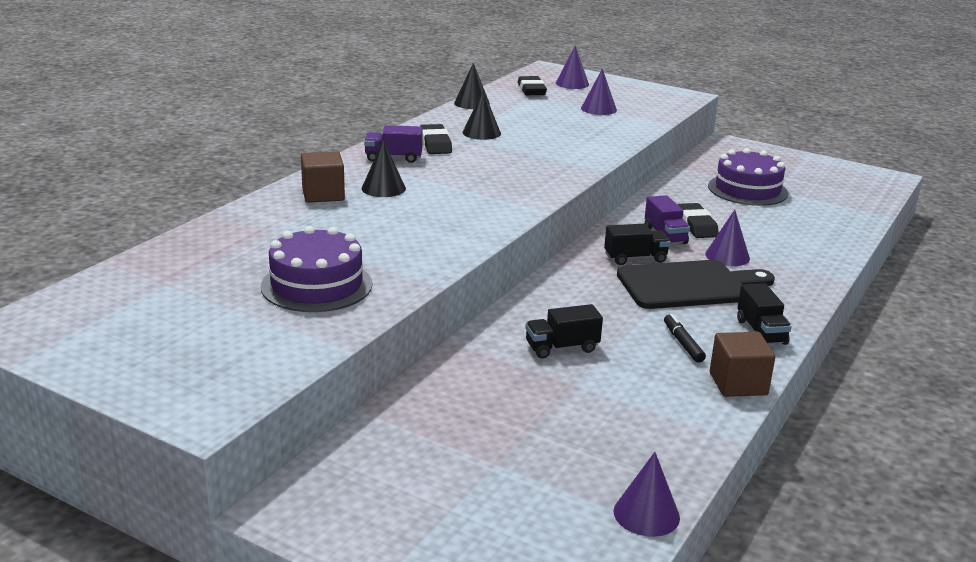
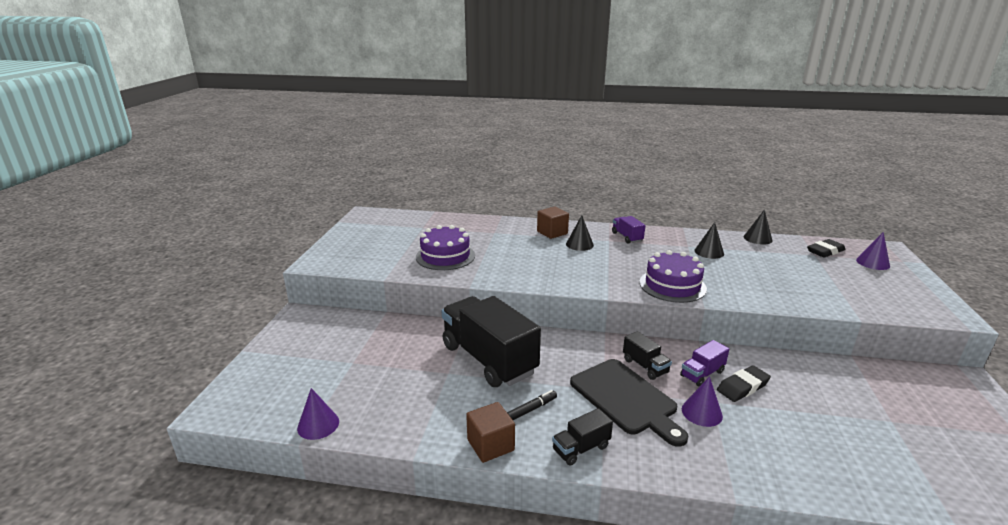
camera: 70 degrees right, 0 degrees up
black eraser [420,124,452,154] -> none
black truck [525,304,603,359] -> black truck [442,296,541,387], size x2.28
purple cone [581,68,617,115] -> none
purple cake [708,148,788,206] -> purple cake moved to [639,250,707,303]

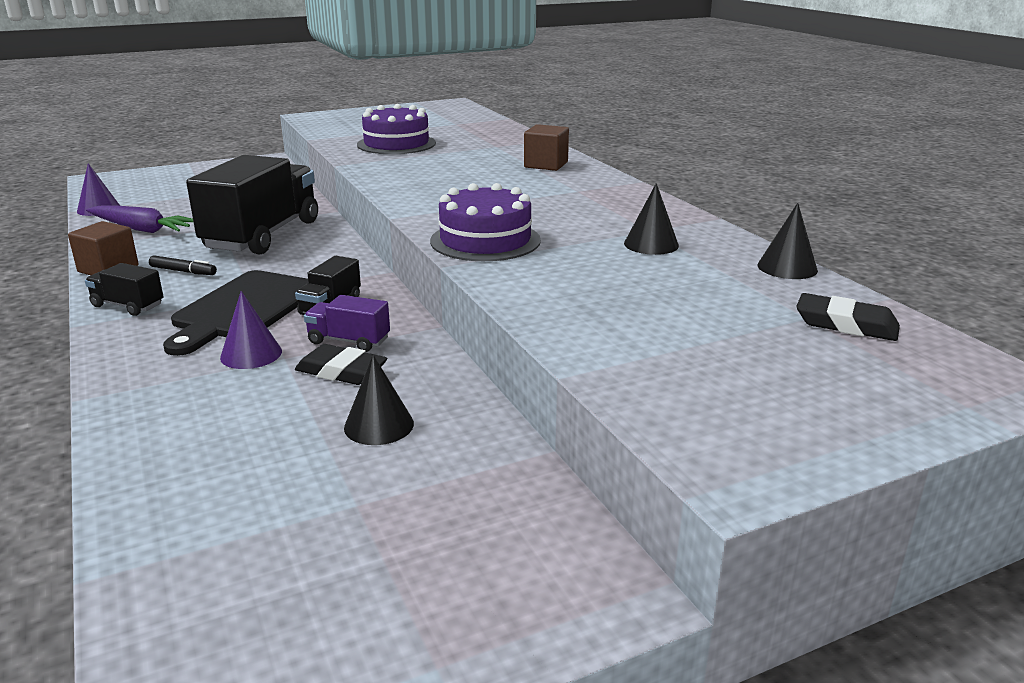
camera: 55 degrees right, 0 degrees up
black cone [566,215,594,251] -> black cone moved to [344,355,414,445]
purple truck [612,216,646,243] -> none
purple cone [856,232,890,270] -> none
none -> purple carrot [86,205,193,233]

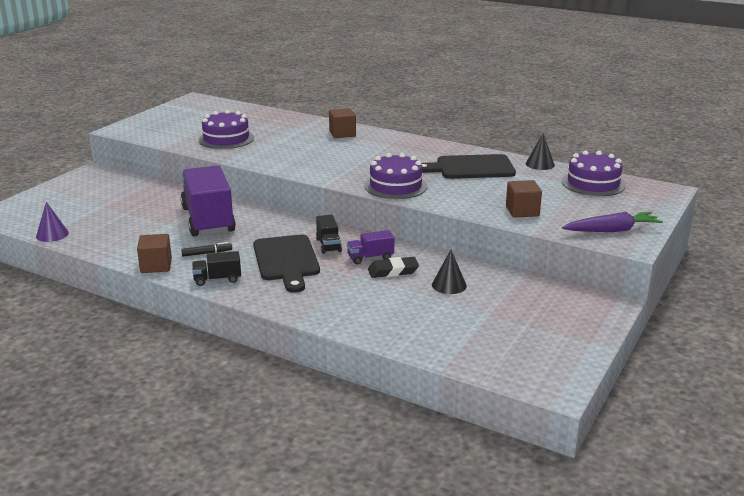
camera: 35 degrees left, 0 degrees up
purple carrot [86,205,193,233] -> purple carrot moved to [562,212,663,232]
black truck [186,155,318,255] -> purple truck [180,165,236,236]
purple cone [220,291,282,369] -> none
black cone [624,183,679,255] -> black cutting board [422,154,516,179]
black eraser [796,293,900,341] -> purple cake [562,151,626,196]
none -> brown cube [506,180,542,218]

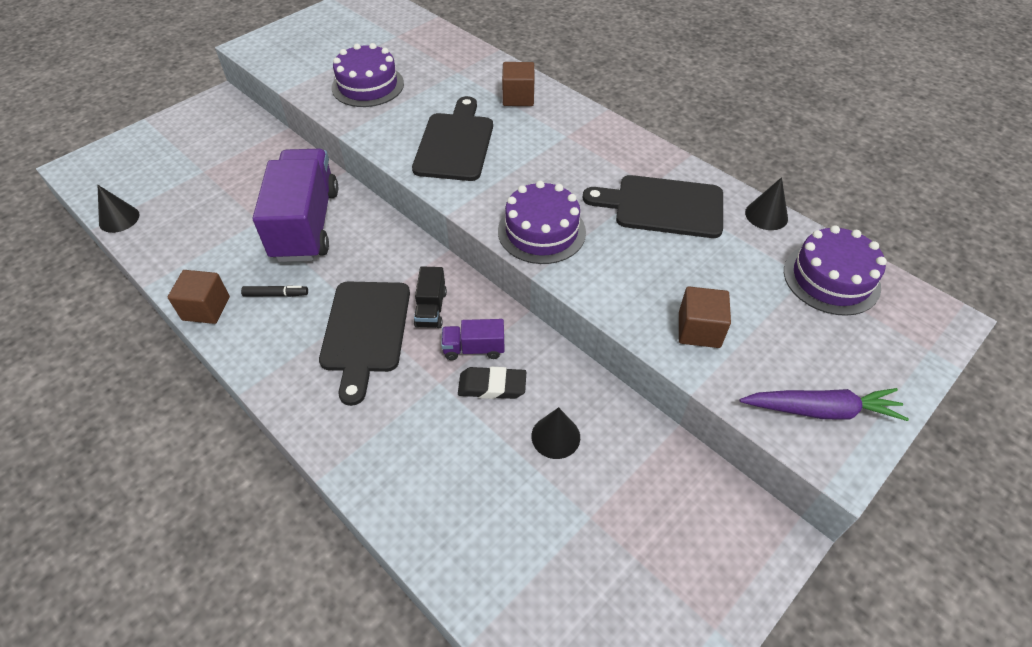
camera: 15 degrees right, 25 degrees up
purple cone [36,202,69,242] -> black cone [98,185,140,233]
black truck [192,251,241,286] -> none
none -> black cutting board [412,96,493,181]

